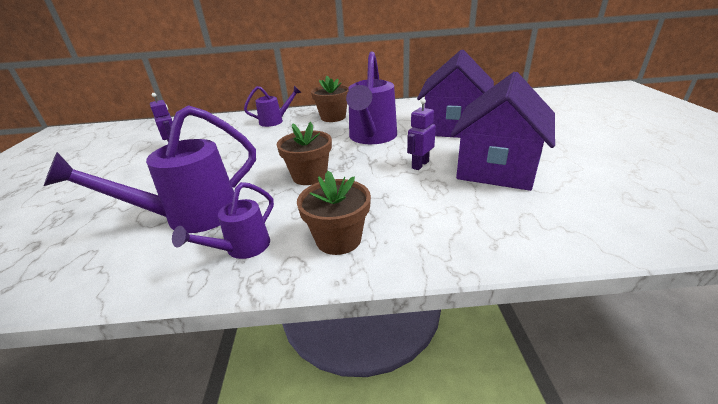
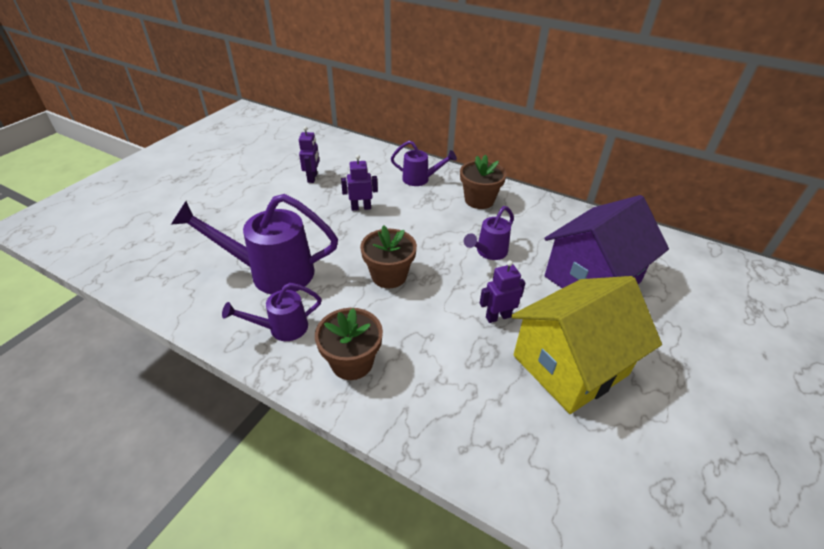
camera: 30 degrees right, 10 degrees up
purple watering can [346,51,397,144] -> purple watering can [464,206,514,260], size x0.55
purple house [451,72,555,191] -> yellow house [511,276,662,414]
none -> purple robot [341,154,378,211]

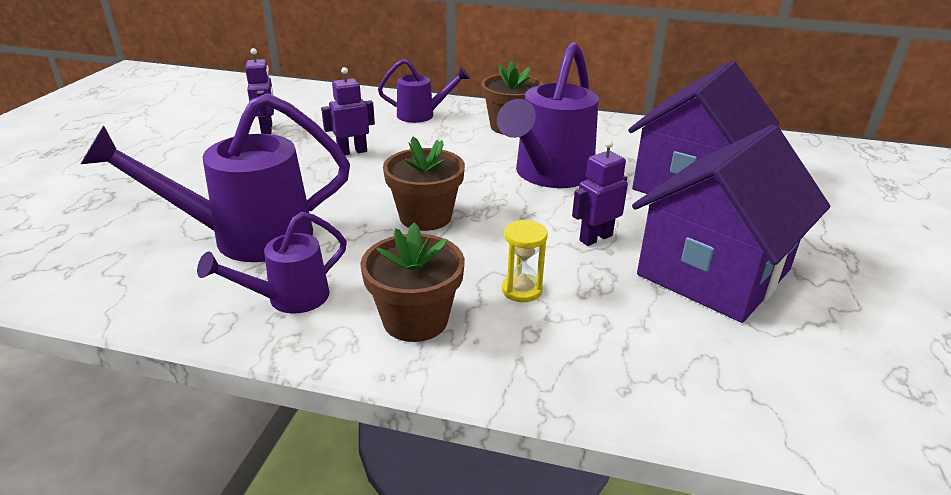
camera: 15 degrees left, 10 degrees down
purple watering can [464,206,514,260] -> purple watering can [497,42,599,188], size x1.82
yellow house [511,276,662,414] -> purple house [632,125,830,323]
none -> yellow hourglass [502,220,548,302]

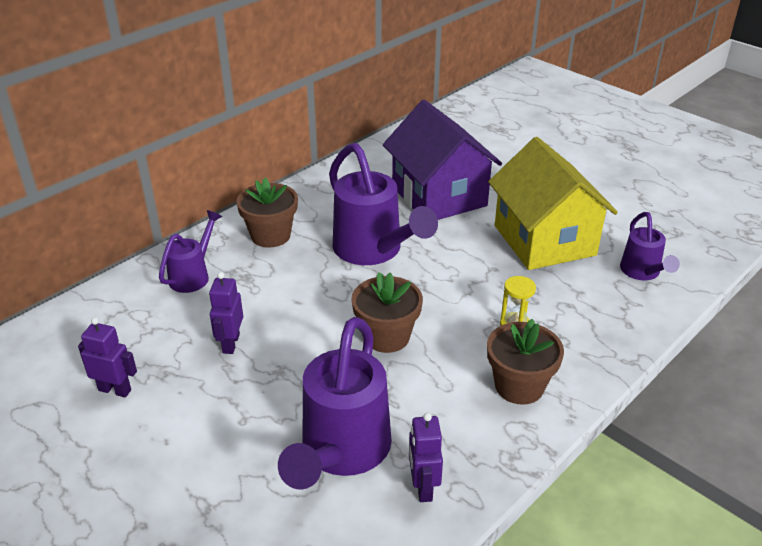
camera: 60 degrees left, 5 degrees up
purple watering can [197,212,347,314] -> purple watering can moved to [620,212,680,280]
purple robot [572,140,628,246] -> purple robot moved to [409,413,443,502]
purple house [632,125,830,323] -> yellow house [488,137,618,270]

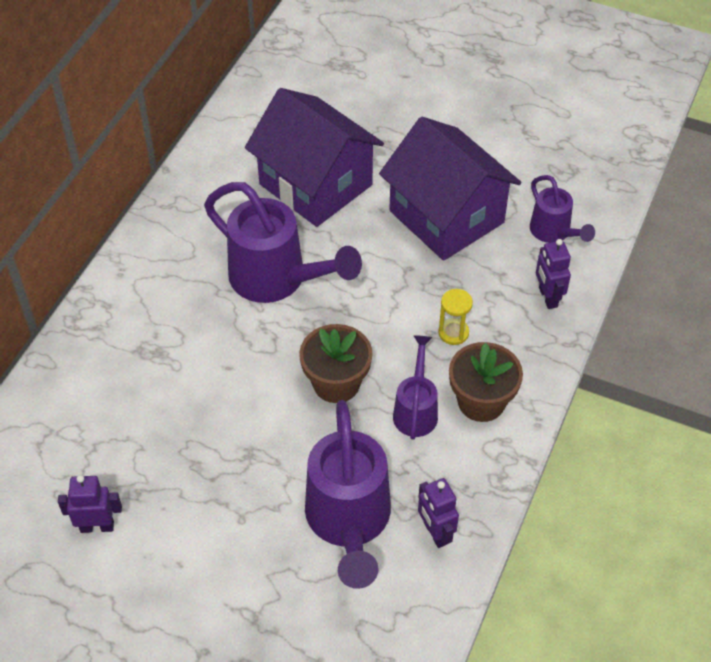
camera: 20 degrees left, 15 degrees up
purple watering can [159,210,222,293] -> purple watering can moved to [393,335,438,440]
purple robot [209,272,243,354] -> purple robot moved to [536,239,571,309]
brown flower pot [236,178,298,248] -> none
yellow house [488,137,618,270] -> purple house [379,117,521,261]

